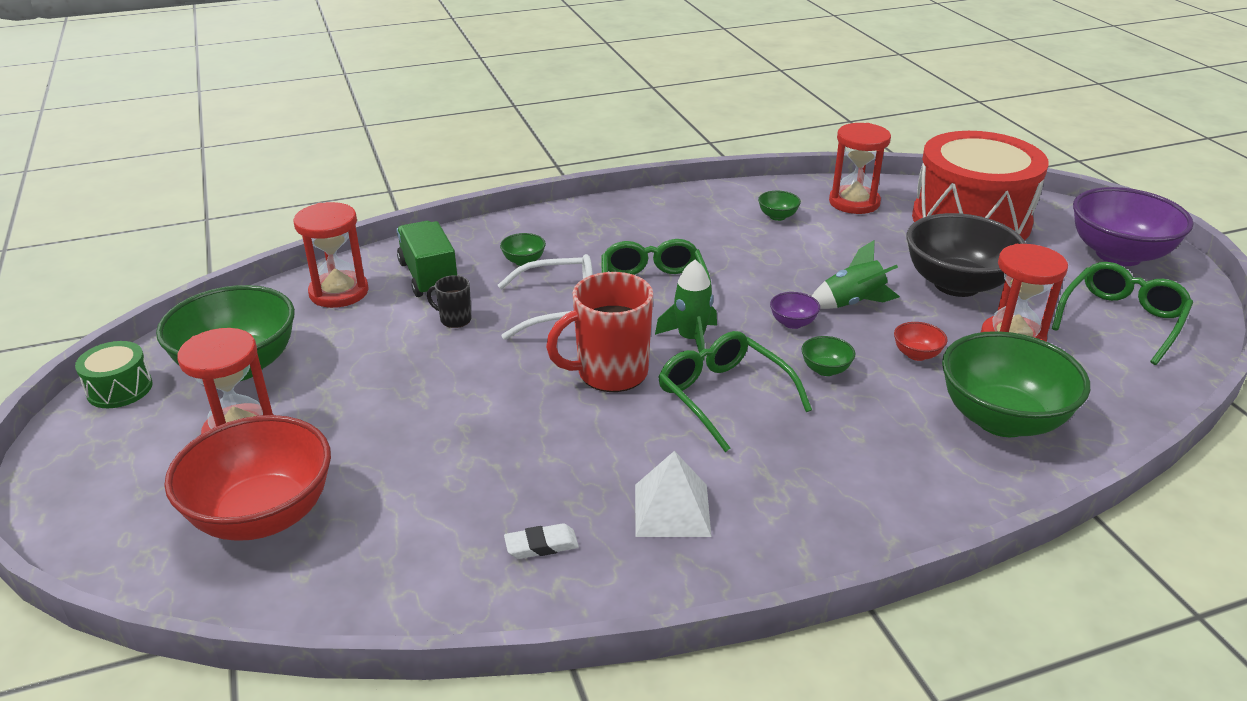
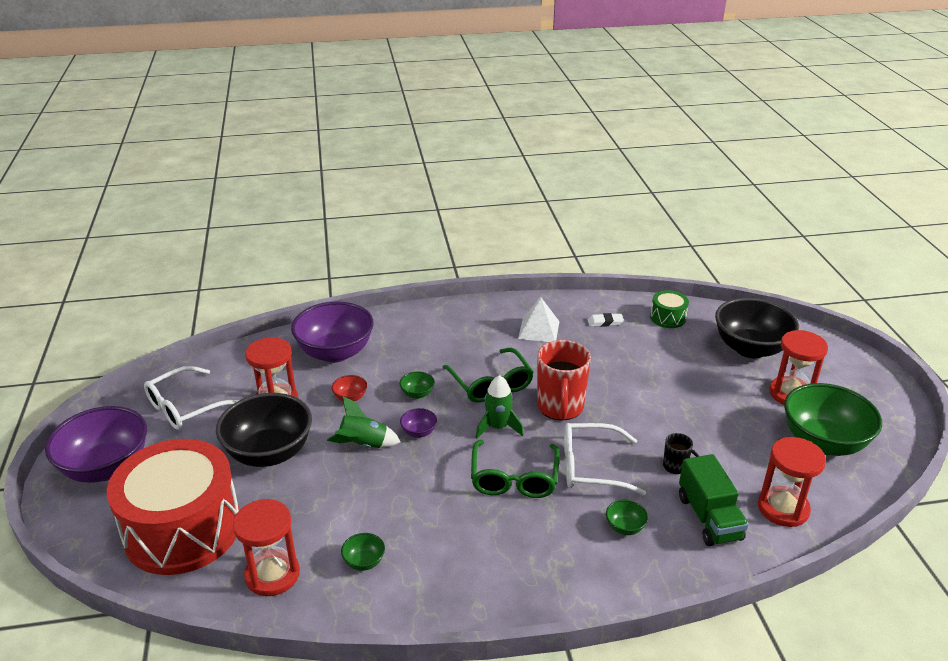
camera: 170 degrees left, 0 degrees up
green drum [75,341,153,408] -> green drum moved to [650,290,689,328]
red bowl [164,415,331,541] -> black bowl [715,298,799,358]
red mug [546,272,653,392] -> red mug turned 105 degrees clockwise [537,340,591,420]
green bowl [942,331,1090,437] -> purple bowl [291,301,374,363]
green glasses [1052,262,1193,365] -> white glasses [144,366,240,430]

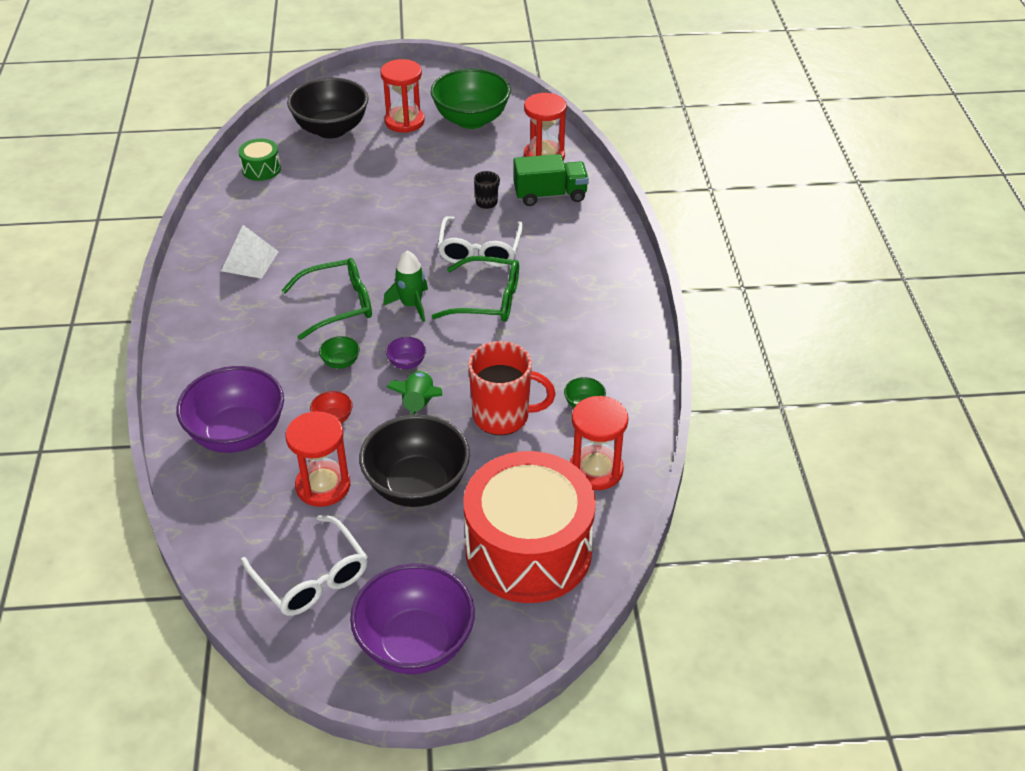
camera: 85 degrees left, 10 degrees up
red mug [537,340,591,420] -> red mug moved to [468,341,556,435]
white eraser [588,313,624,327] -> none
green bowl [606,500,648,535] -> none

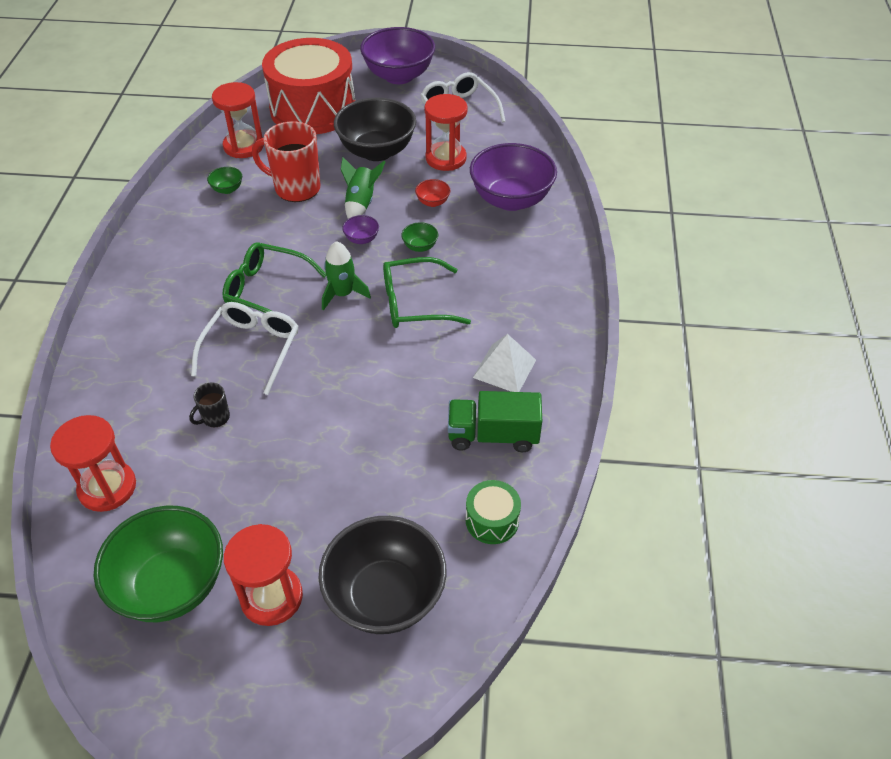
camera: 170 degrees left, 5 degrees up
green truck [514,154,589,206] -> green truck moved to [448,391,542,452]

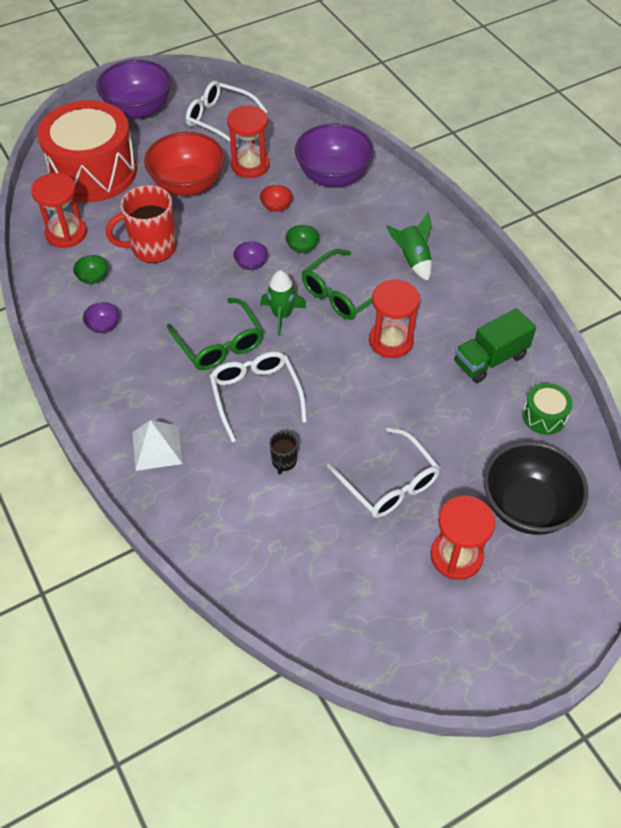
camera: 35 degrees left, 5 degrees up
red hourglass [50,415,136,512] -> red hourglass moved to [369,279,420,358]
green bowl [94,506,223,622] -> none
green glasses [222,242,326,313] -> green glasses turned 105 degrees counterclockwise [167,298,264,370]
black bowl [334,97,416,161] -> red bowl [144,132,225,196]
green rocket [341,157,385,219] -> green rocket moved to [386,213,432,281]
white pyramid [473,334,536,392] -> white pyramid moved to [132,420,183,471]
none -> purple bowl [83,302,119,333]
none -> white glasses [327,427,440,518]

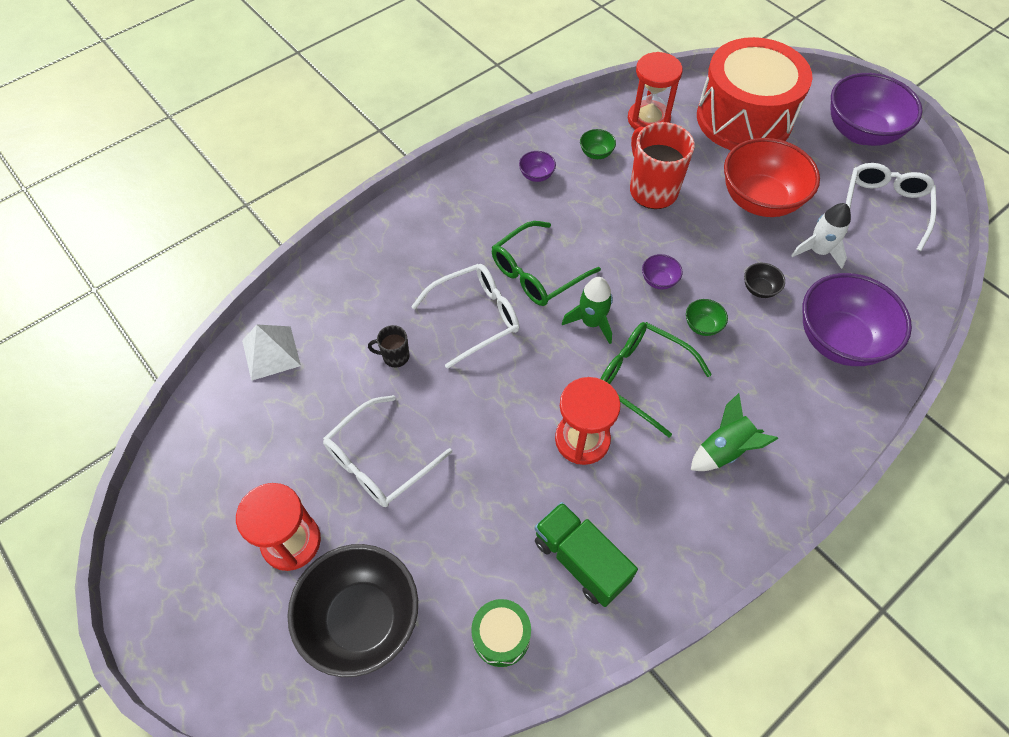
camera: 80 degrees right, 5 degrees up
white pyramid [132,420,183,471] -> white pyramid moved to [242,325,301,381]
red hourglass [227,105,270,178] -> white rocket [791,203,851,269]
red bowl [260,185,293,212] -> black bowl [744,263,785,298]

